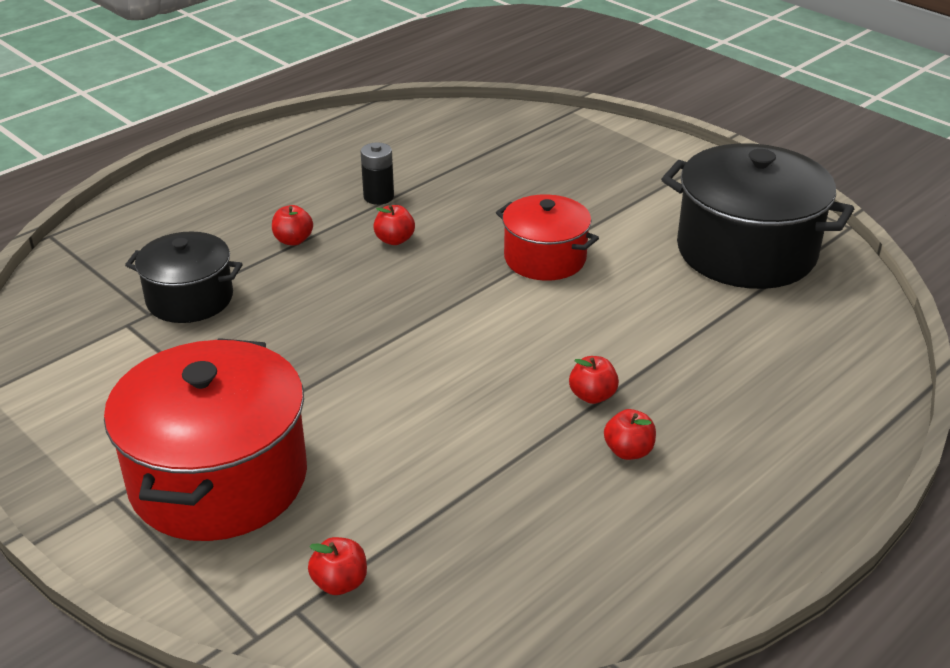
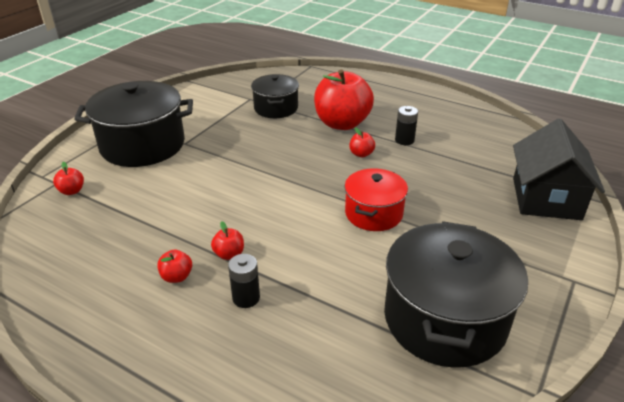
camera: 75 degrees right, 0 degrees up
red pot [104,338,307,541] -> black pot [74,81,193,167]
red apple [272,205,313,245] -> red apple [314,70,374,130], size x2.47
none -> black battery [228,254,260,308]
none -> black house [513,119,605,220]

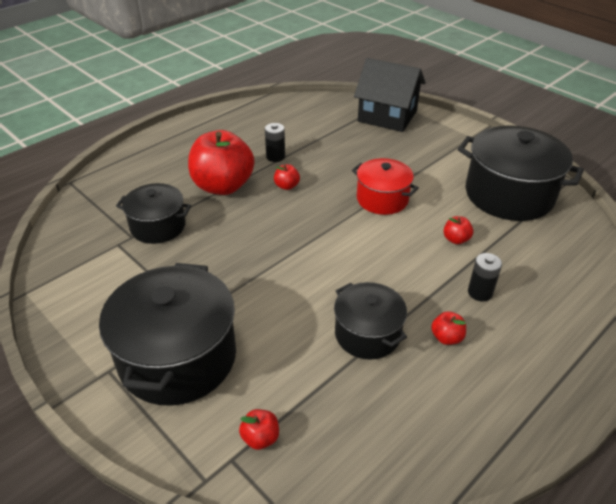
camera: 75 degrees left, 5 degrees up
red apple [211,221,244,260] -> red apple moved to [444,216,473,244]
none -> black pot [334,282,407,360]

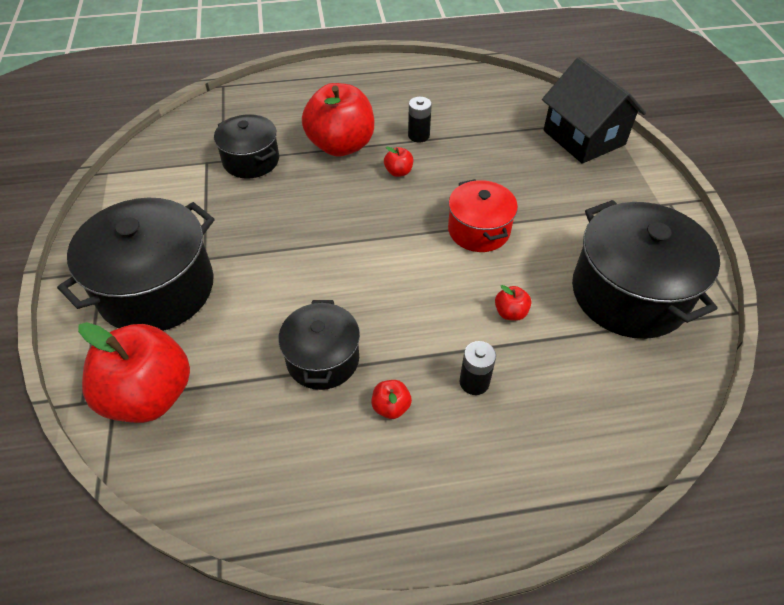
camera: 35 degrees right, 10 degrees up
red apple [239,409,279,450] -> red apple [78,322,190,423], size x2.47

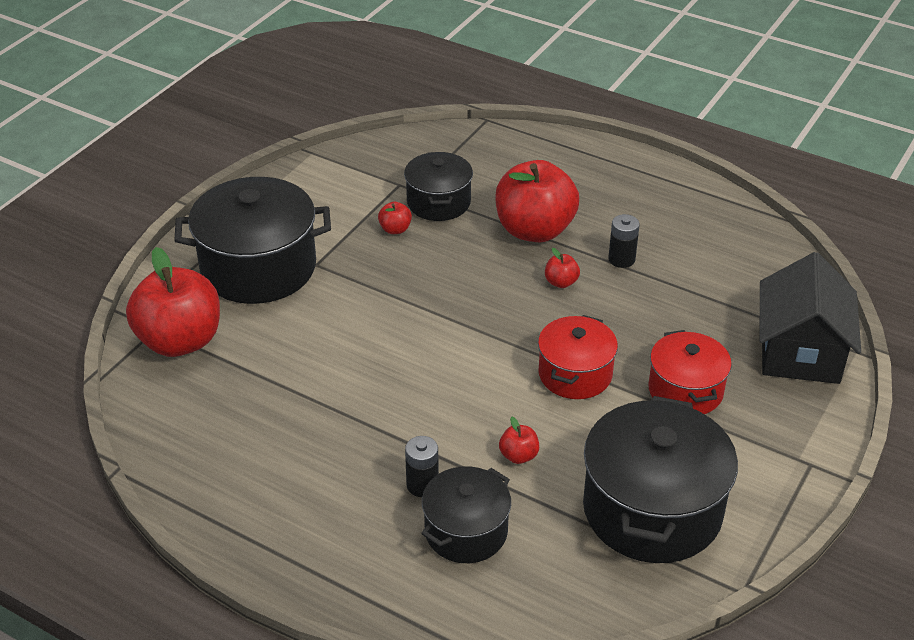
camera: 40 degrees right, 10 degrees down
black pot [278,300,360,390] -> black pot moved to [421,466,511,563]
red apple [372,380,412,419] -> red apple moved to [378,202,412,234]
none -> red pot [649,330,732,414]

